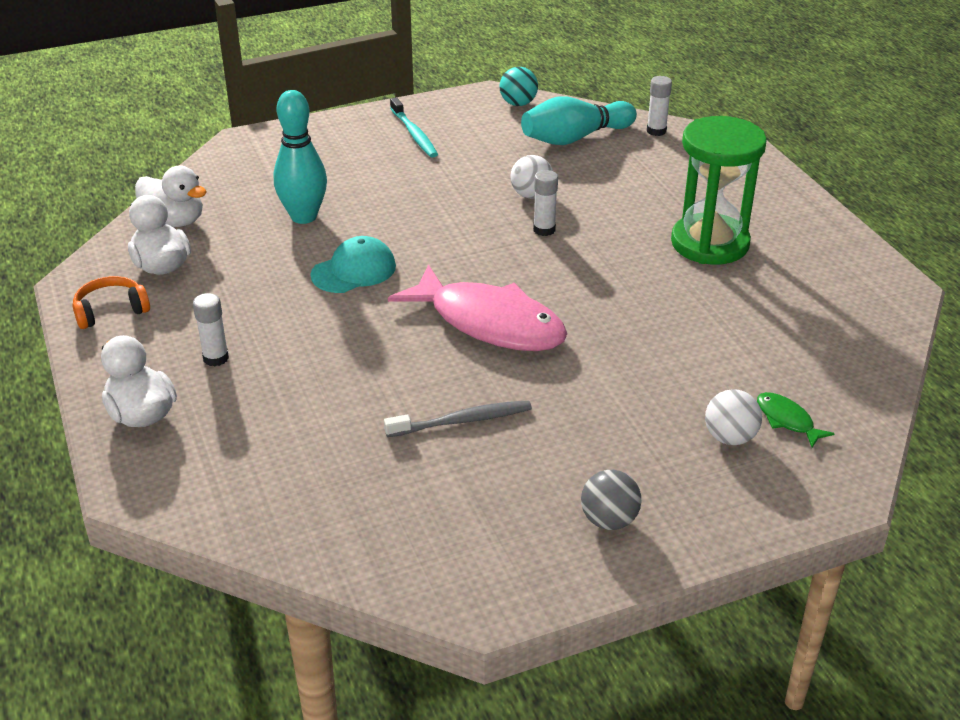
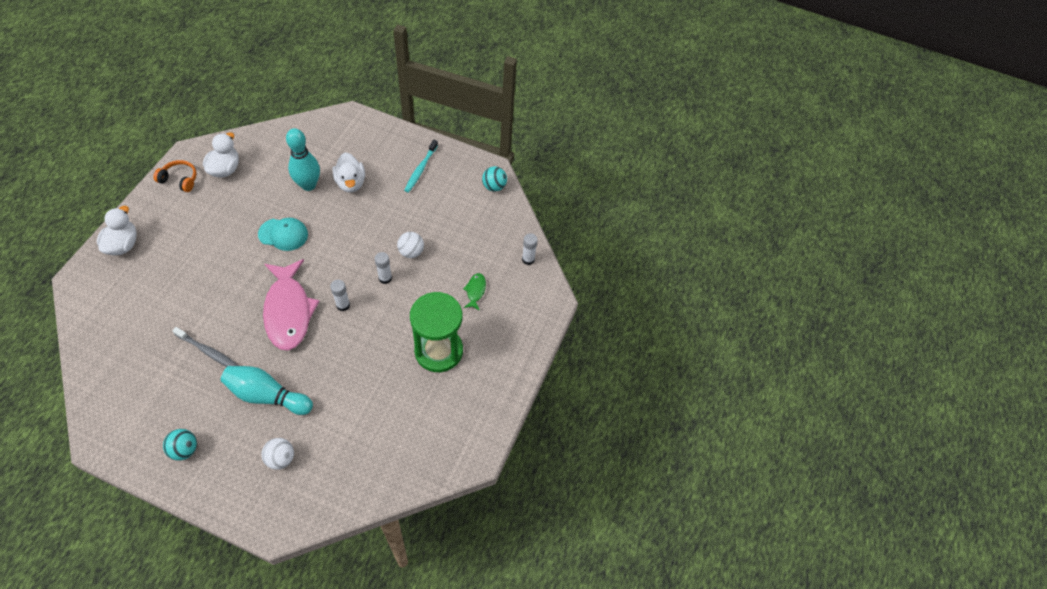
camera: 40 degrees right, 20 degrees up
white duck [135,166,207,227] -> white duck moved to [332,152,365,192]
white glue stick [193,293,229,367] -> white glue stick moved to [330,280,350,311]
turquoise bowling pin [521,96,637,145] -> turquoise bowling pin moved to [221,366,313,415]
grey ball [581,470,641,530] -> turquoise ball [163,429,197,461]
green fish [757,392,835,448] -> green fish moved to [463,273,486,310]

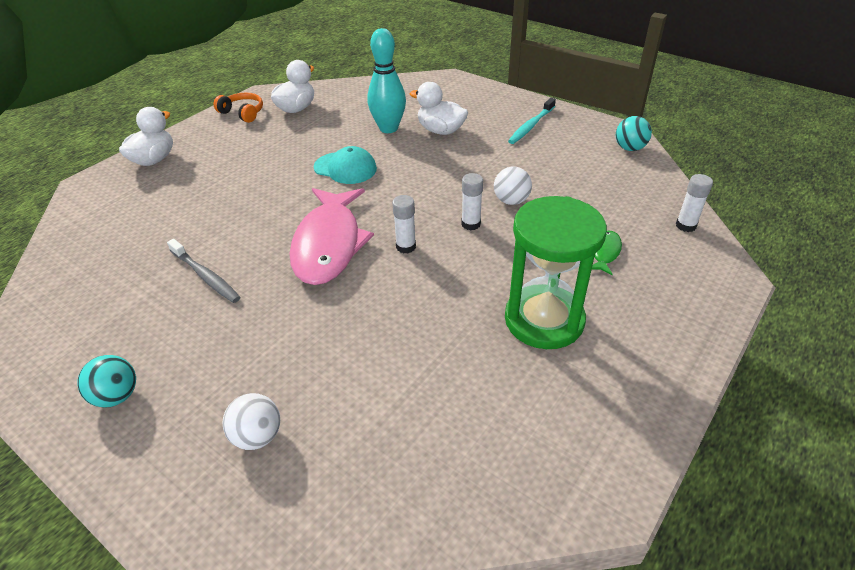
camera: 20 degrees right, 15 degrees down
turquoise bowling pin [221,366,313,415] -> none
white duck [332,152,365,192] -> white duck turned 120 degrees clockwise [410,82,468,135]

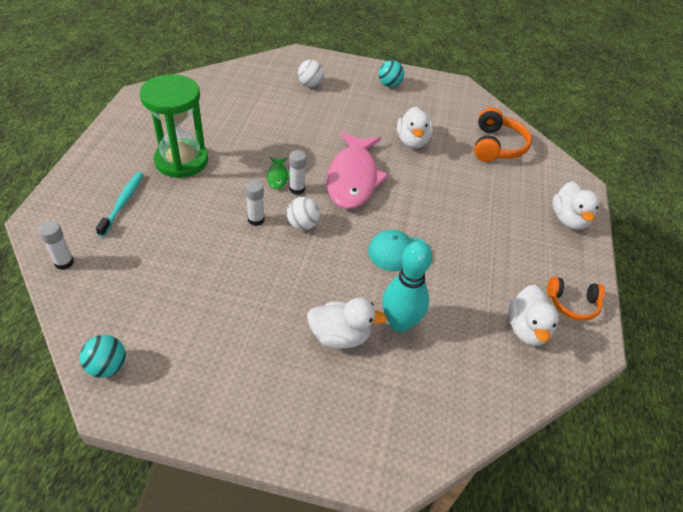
camera: 150 degrees right, 5 degrees up
grey toothbrush [167,239,241,303] -> white duck [397,107,433,148]
pink fish [289,188,374,285] -> pink fish turned 150 degrees counterclockwise [326,131,389,209]
white ball [494,167,532,205] -> white ball moved to [286,197,320,230]
turquoise toothbrush [508,98,556,144] -> turquoise toothbrush moved to [96,172,144,237]
green fish [592,231,622,275] -> green fish moved to [267,157,290,189]
none -> orange headphones [474,107,532,162]

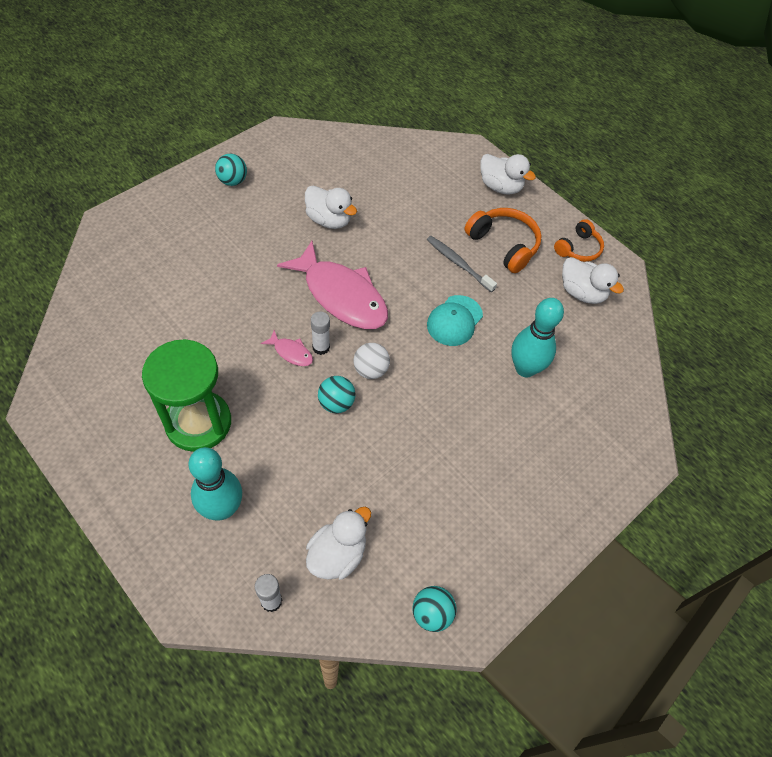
camera: 55 degrees left, 10 degrees up
turquoise toothbrush [96,172,144,237] -> turquoise bowling pin [188,447,242,520]
white glue stick [245,180,264,226] -> turquoise ball [318,376,355,413]
green fish [267,157,290,189] -> pink fish [261,330,313,366]
white ball [298,60,324,87] -> none
white duck [307,298,387,349] -> white duck moved to [306,507,371,580]
orange headphones [474,107,532,162] -> orange headphones moved to [464,208,542,273]
none -> grey toothbrush [427,236,497,292]

